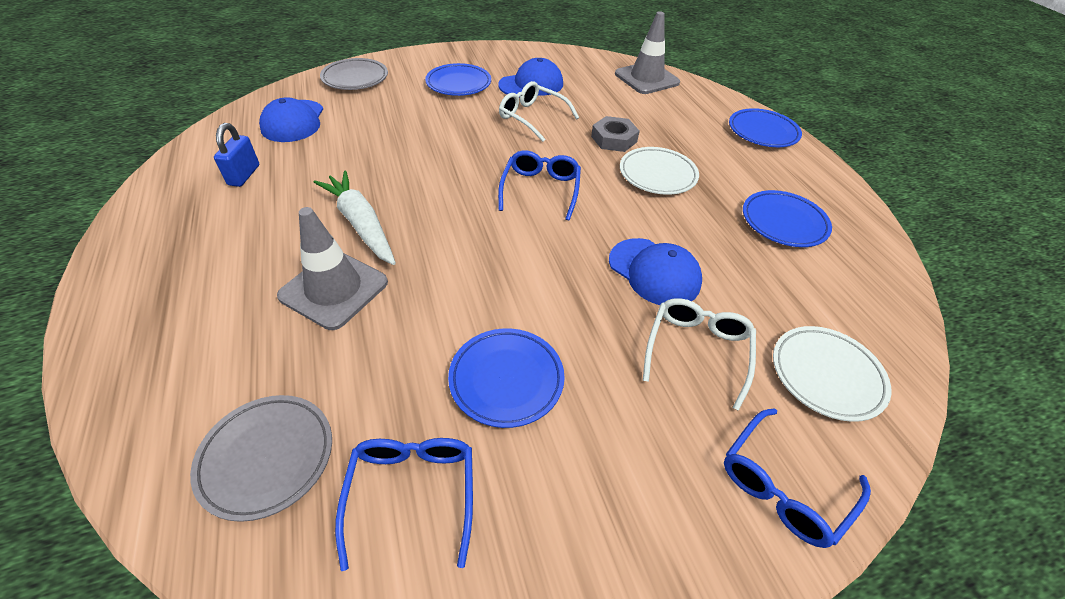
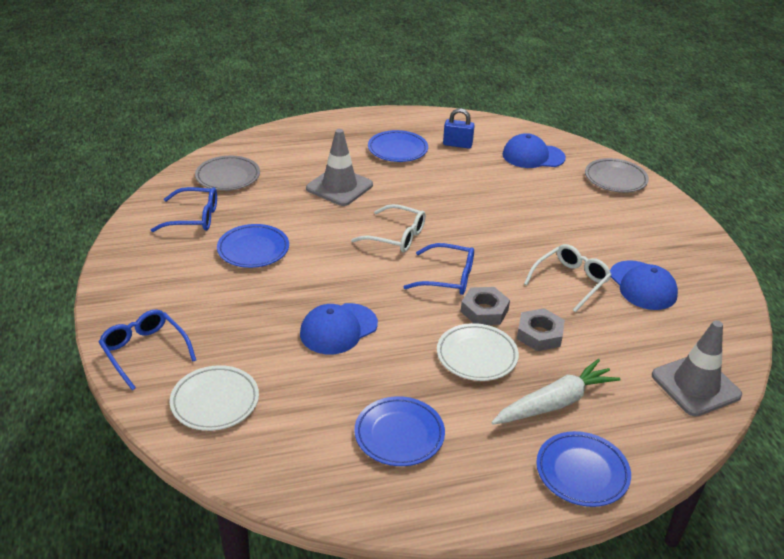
camera: 95 degrees right, 10 degrees down
white carrot [314,171,396,265] -> white carrot moved to [491,359,621,425]
blue plate [425,63,491,96] -> blue plate moved to [368,130,428,162]
white glasses [643,298,756,411] -> white glasses moved to [351,204,426,253]
none -> grey nut [461,287,510,325]

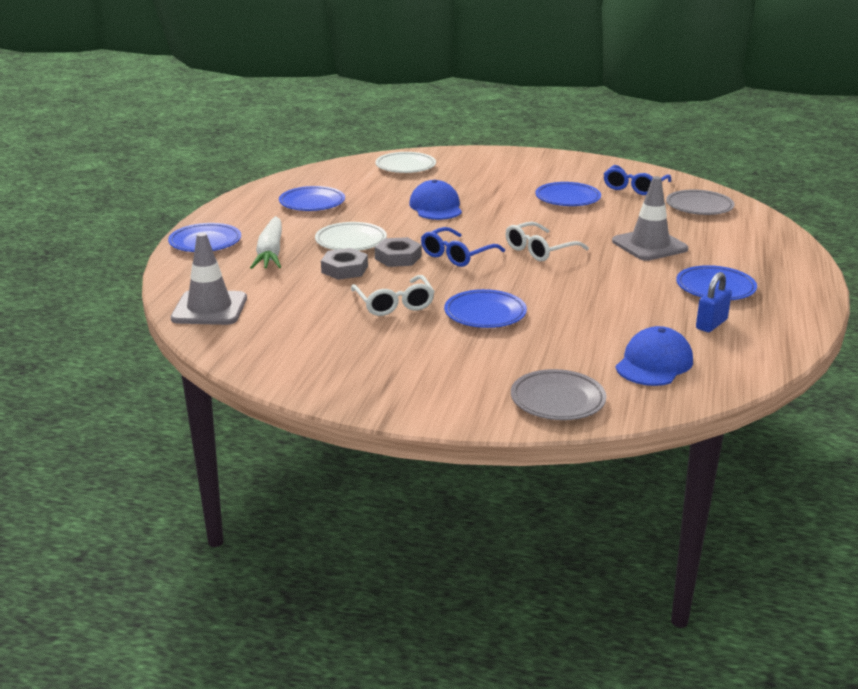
camera: 120 degrees right, 10 degrees down
blue glasses [99,310,196,390] -> none
blue cap [610,260,678,310] -> none
none -> blue plate [444,289,527,328]

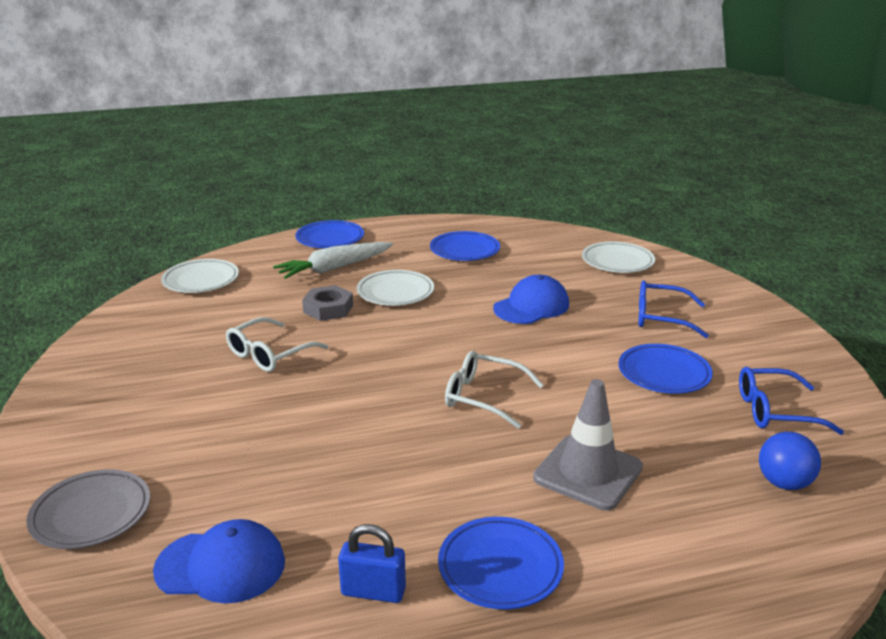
camera: 60 degrees right, 0 degrees up
grey traffic cone [171,232,247,325] -> white plate [161,259,239,293]
grey nut [375,237,422,267] -> none
blue glasses [421,227,505,267] -> blue glasses moved to [638,281,709,338]
blue plate [444,289,527,328] -> none
grey plate [666,190,735,215] -> blue ball [759,432,821,490]

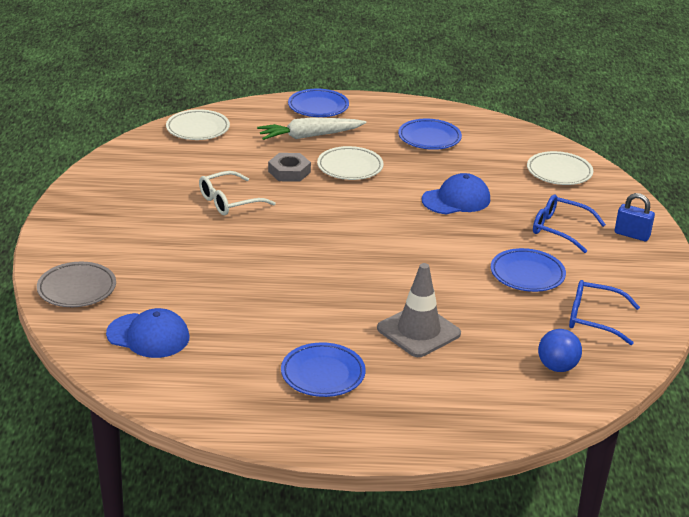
camera: 15 degrees right, 5 degrees up
blue padlock [338,524,406,603] -> blue padlock moved to [615,193,655,241]
white glasses [445,351,543,429] -> none

